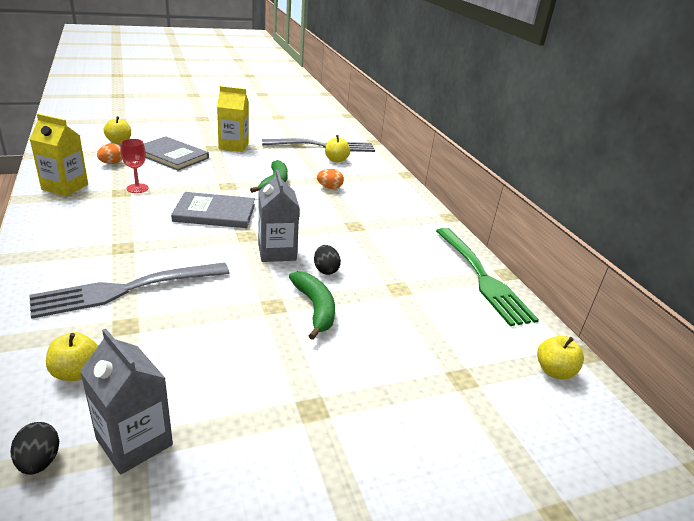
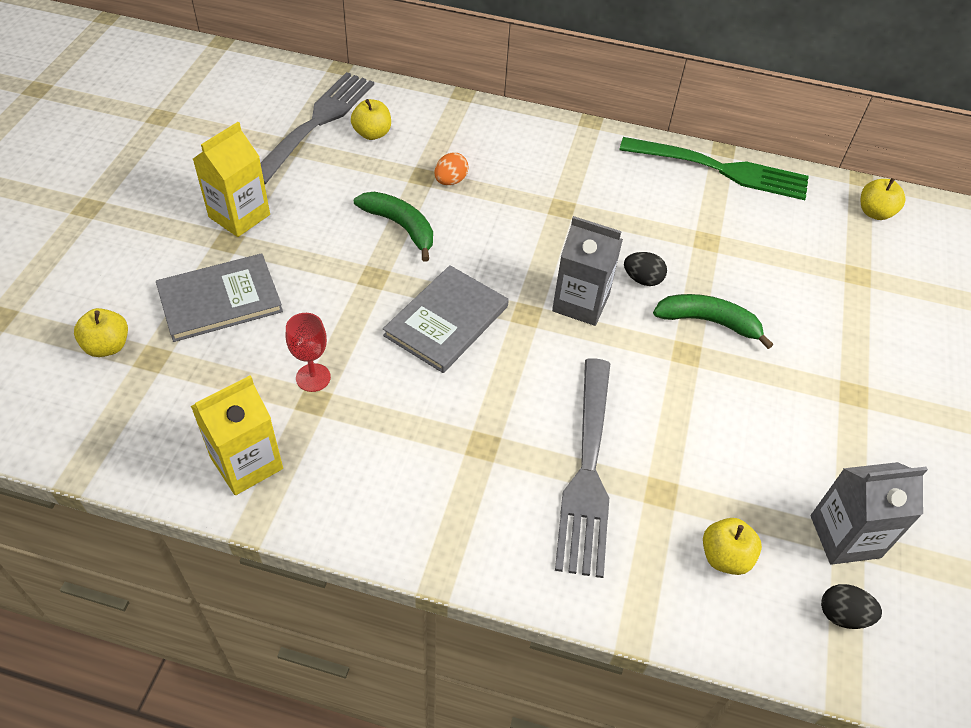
camera: 55 degrees left, 20 degrees up
orange egg [97,143,122,164] -> none

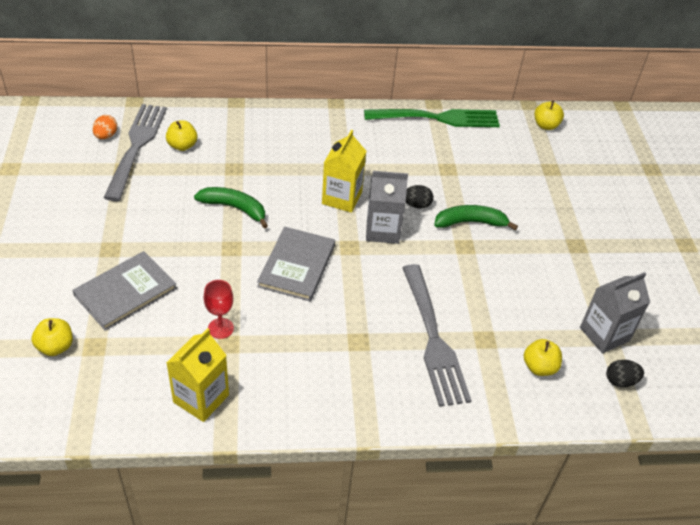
camera: 20 degrees left, 5 degrees down
yellow carton [193,122,270,237] -> yellow carton moved to [322,130,366,213]
orange egg [434,152,469,185] -> orange egg moved to [93,115,117,139]

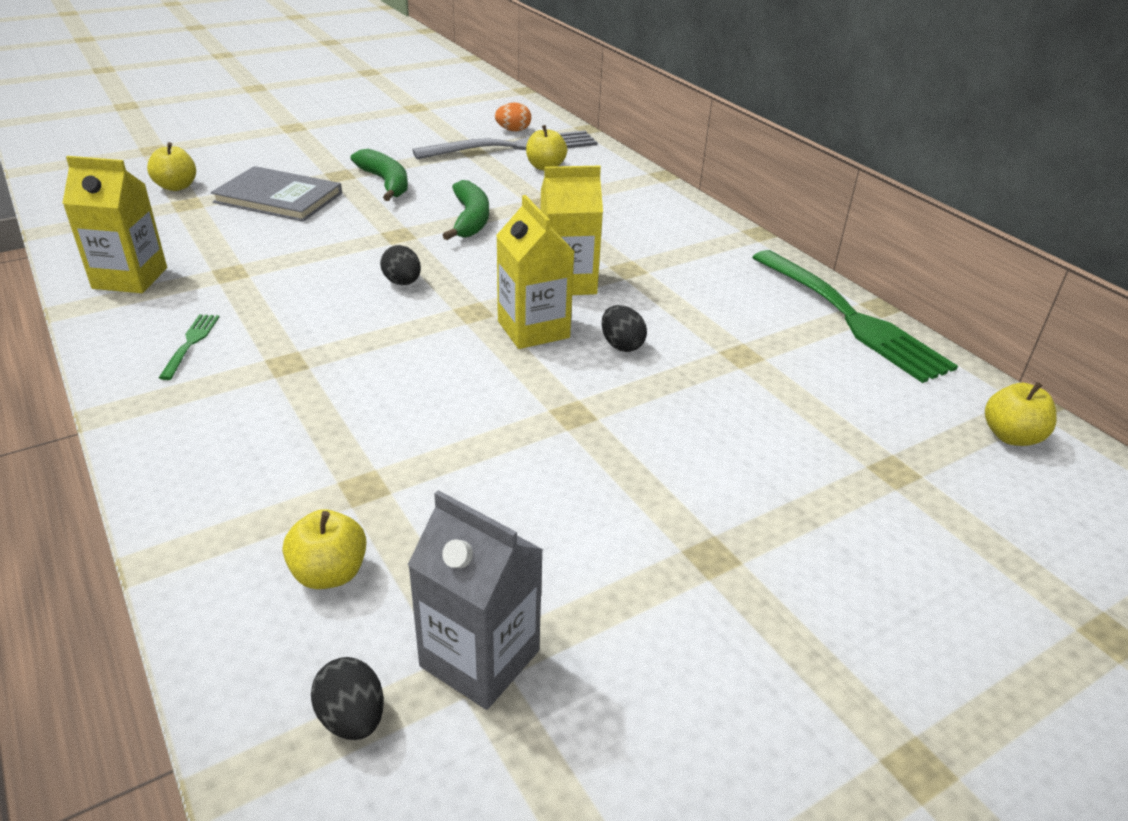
camera: 65 degrees right, 10 degrees down
red goblet [204,280,234,339] -> none
grey book [257,227,335,301] -> black egg [380,245,421,285]
grey carton [366,171,408,244] -> yellow carton [496,195,575,349]
grey fork [402,264,472,407] -> none
green banana [434,205,518,231] -> green banana moved to [351,149,408,201]
none -> green fork [159,314,219,380]

